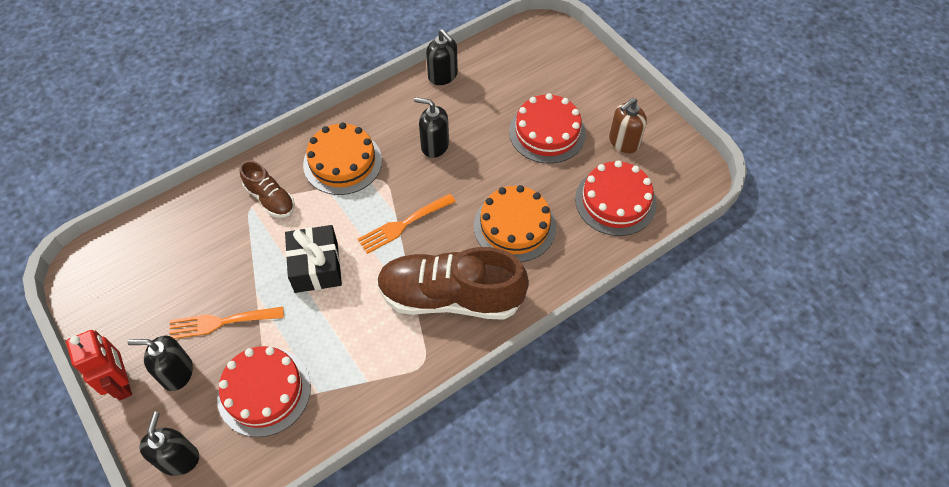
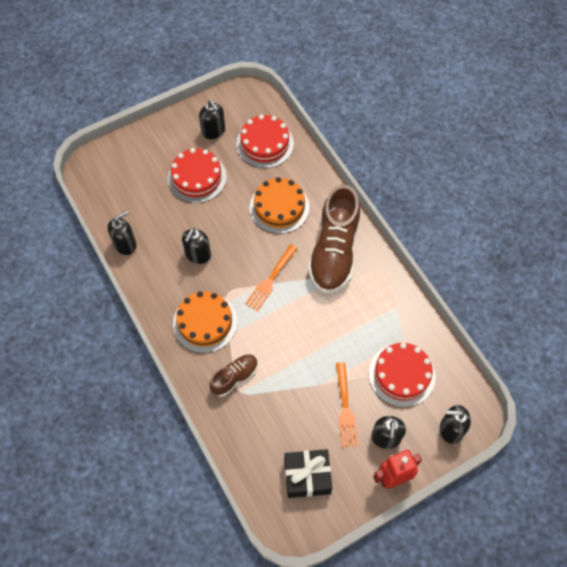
camera: 85 degrees left, 5 degrees up
black gift [285,225,342,293] -> black gift moved to [284,449,332,498]
orange fork [358,194,456,254] -> orange fork turned 60 degrees clockwise [245,244,298,311]
brown soap dispenser [609,98,647,153] -> black soap dispenser [199,100,225,139]

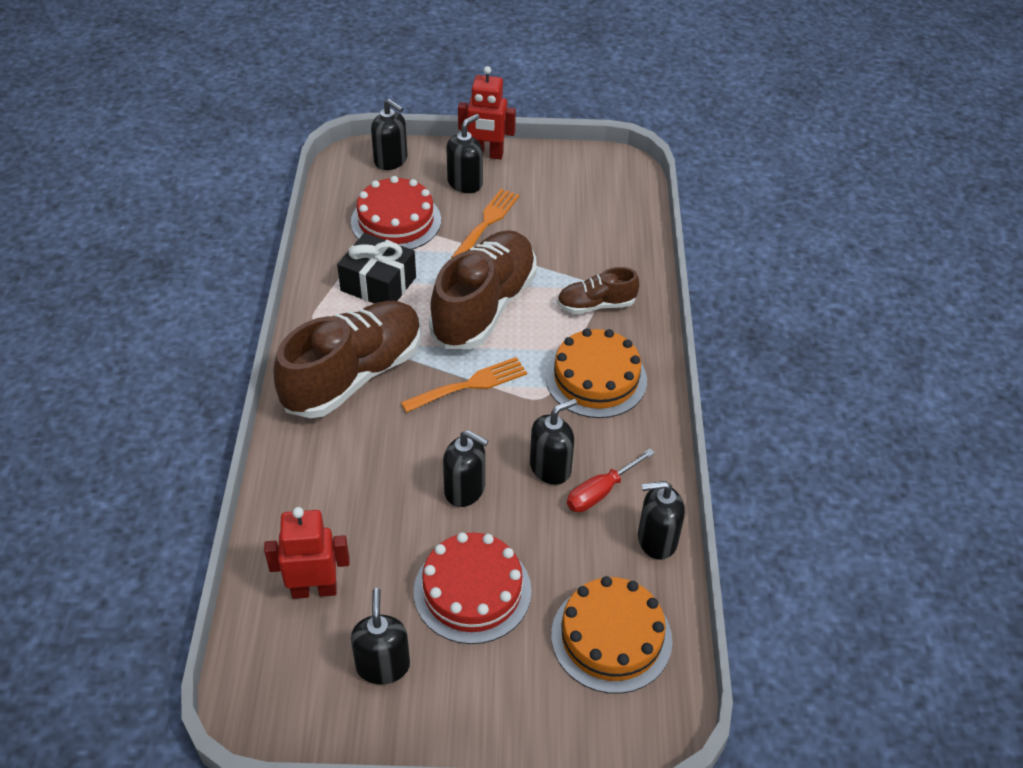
camera: 150 degrees left, 15 degrees down
red cake [236,115,294,168] -> red robot [264,507,349,599]
orange cake [250,177,310,234] -> orange cake moved to [551,576,672,694]
black gift [284,449,332,498] -> black gift moved to [337,233,416,304]
none -> brown shoe [429,230,537,349]
none -> black soap dispenser [443,430,489,507]
none -> red screwdriver [567,449,655,512]

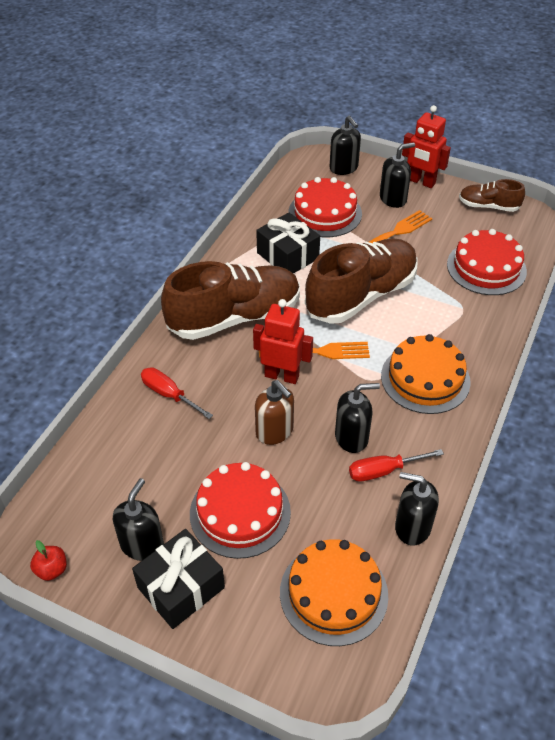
camera: 25 degrees right, 0 degrees up
red robot [264,507,349,599] -> red robot moved to [253,299,313,384]
black soap dispenser [443,430,489,507] -> brown soap dispenser [255,380,294,445]
brown shoe [557,267,639,314] -> brown shoe moved to [459,179,525,212]
none -> red apple [30,540,67,581]
none -> black gift [132,529,225,629]
none -> red screwdriver [141,367,213,419]
none -> red cake [447,229,527,295]

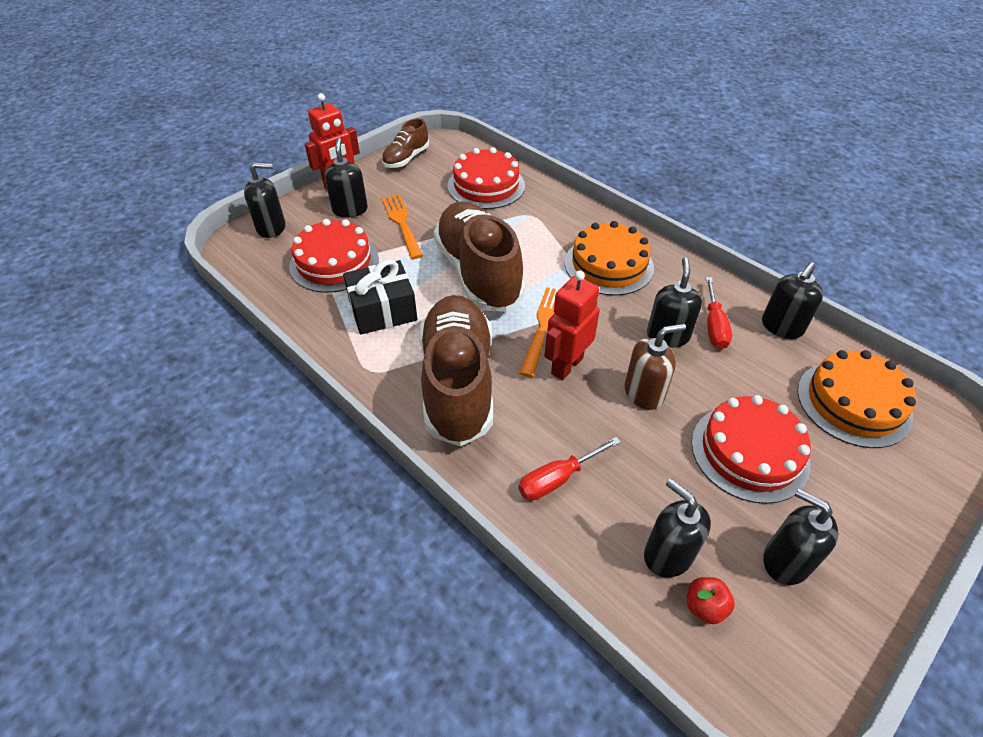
camera: 70 degrees left, 0 degrees up
red apple [30,540,67,581] -> red apple moved to [687,577,735,624]
black gift [132,529,225,629] -> none
none -> black soap dispenser [644,478,711,578]

